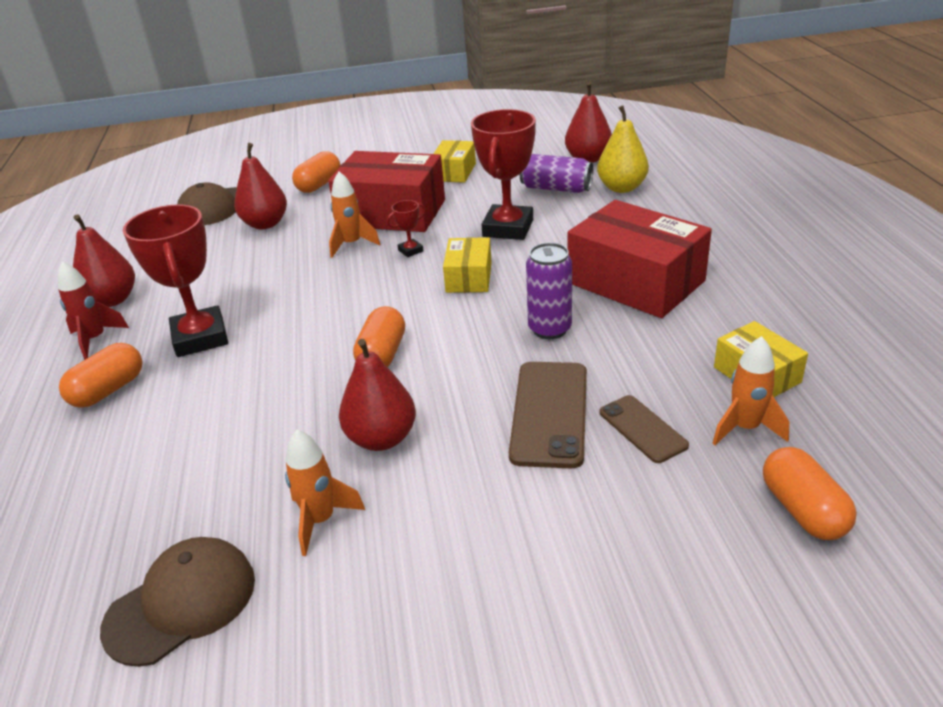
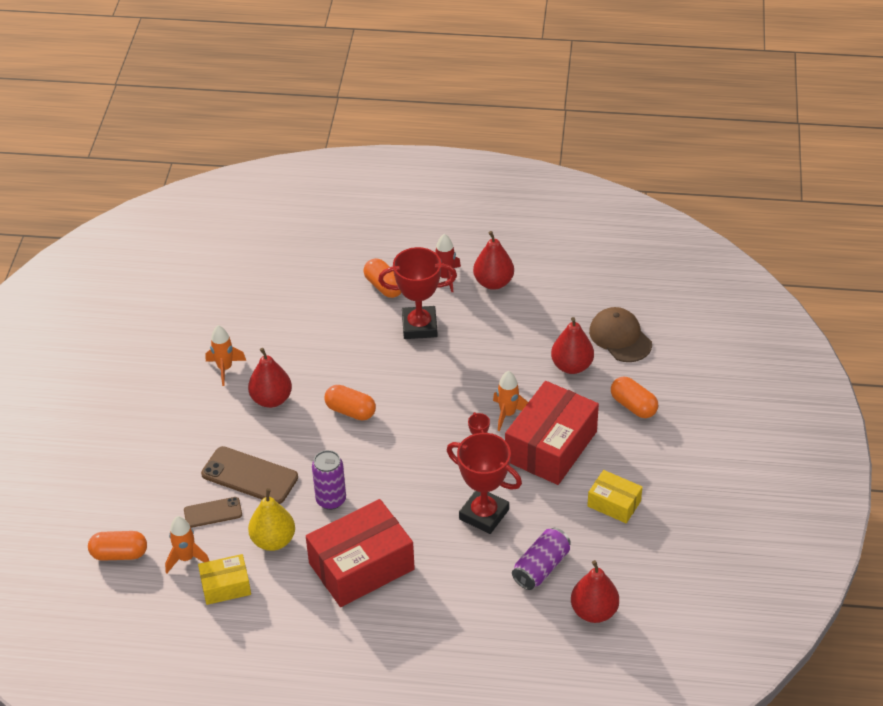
camera: 105 degrees right, 10 degrees up
brown cap [100,537,255,667] -> none
yellow box [443,237,492,293] -> none
yellow pear [597,105,649,193] -> yellow pear moved to [248,488,295,551]

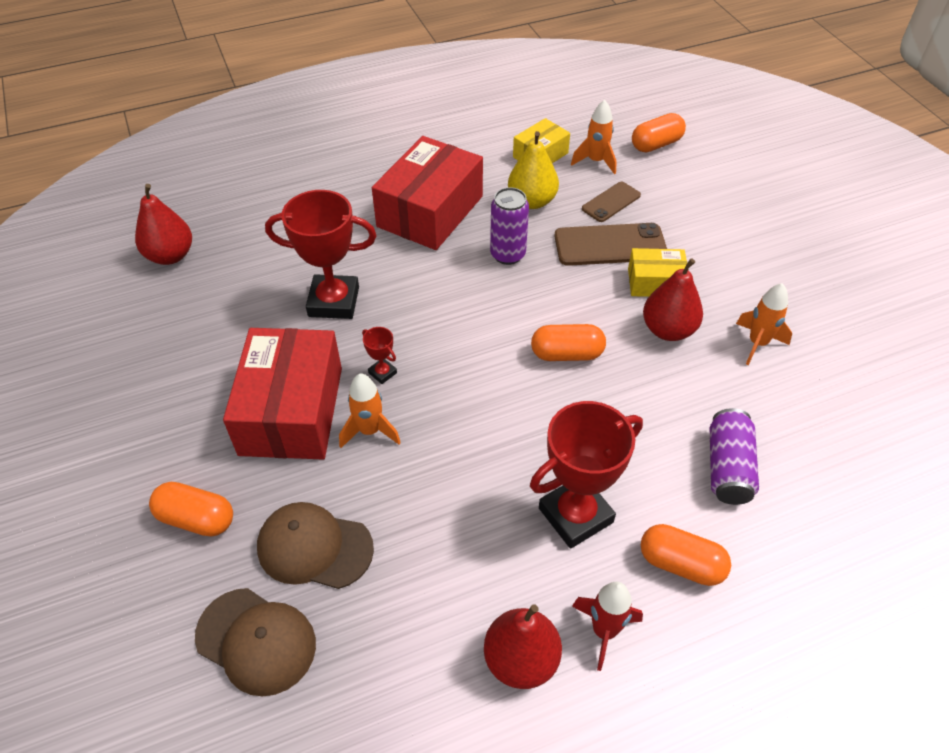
camera: 150 degrees right, 5 degrees up
purple can [512,528,571,590] -> purple can moved to [710,408,759,505]
red pear [551,317,594,374] -> brown cap [257,502,374,589]
yellow box [587,470,642,523] -> yellow box moved to [628,248,687,297]

